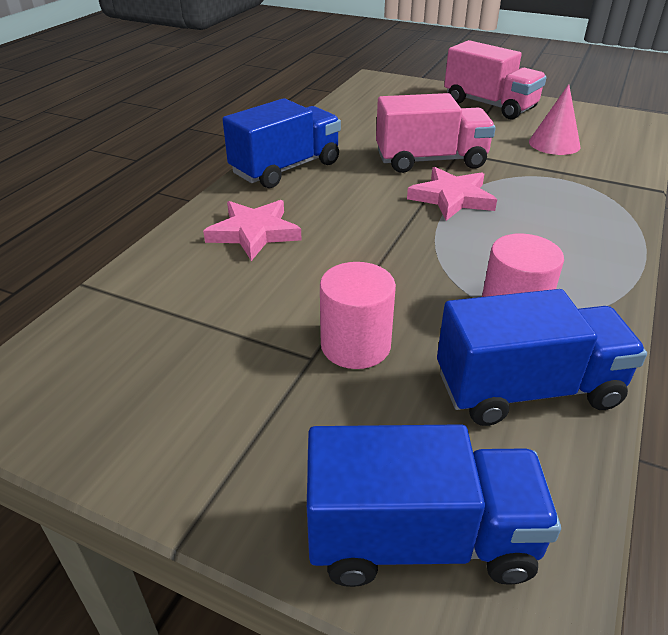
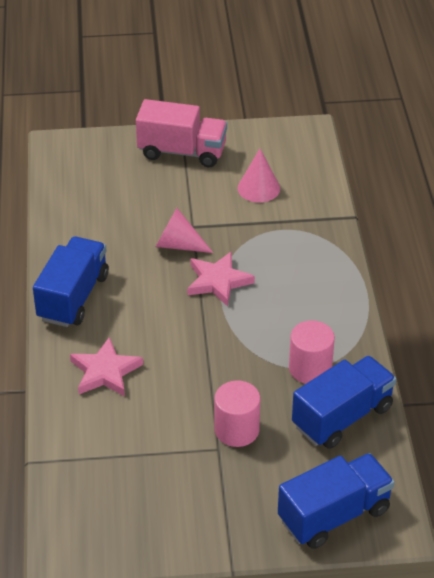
camera: 30 degrees left, 5 degrees up
pink truck [376,93,496,173] -> pink cone [156,208,213,253]

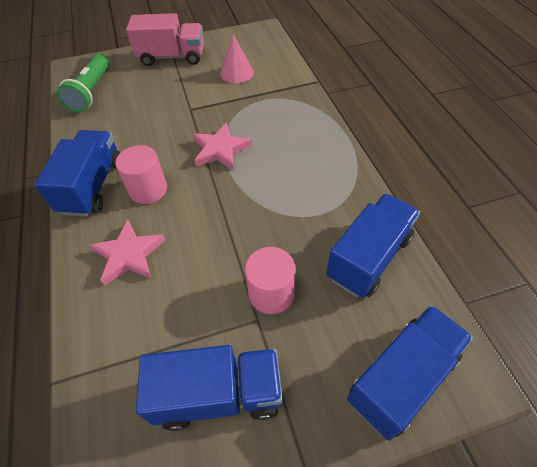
camera: 10 degrees left, 10 degrees up
pink cone [156,208,213,253] -> none
pink cylinder [289,320,335,384] -> pink cylinder moved to [115,145,167,204]
none -> green flashlight [57,53,109,112]
none -> blue truck [136,345,283,431]

